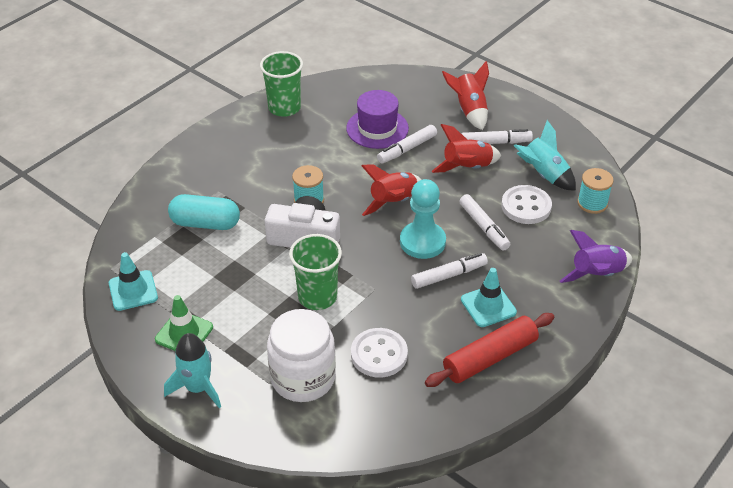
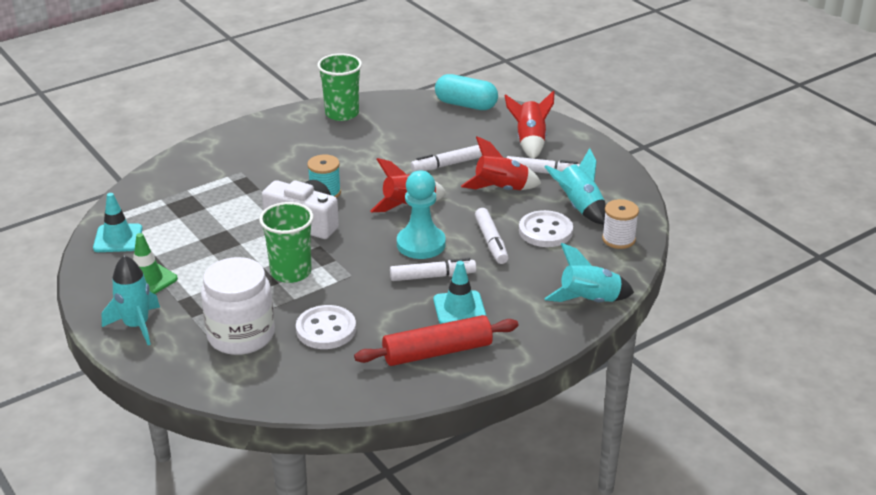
camera: 15 degrees right, 10 degrees down
turquoise capsule [168,194,240,230] -> turquoise capsule moved to [435,74,498,110]
purple hat [346,90,409,149] -> none
purple rocket [560,230,632,283] -> turquoise rocket [544,243,634,302]
turquoise spool [577,168,614,214] -> white spool [602,199,639,249]

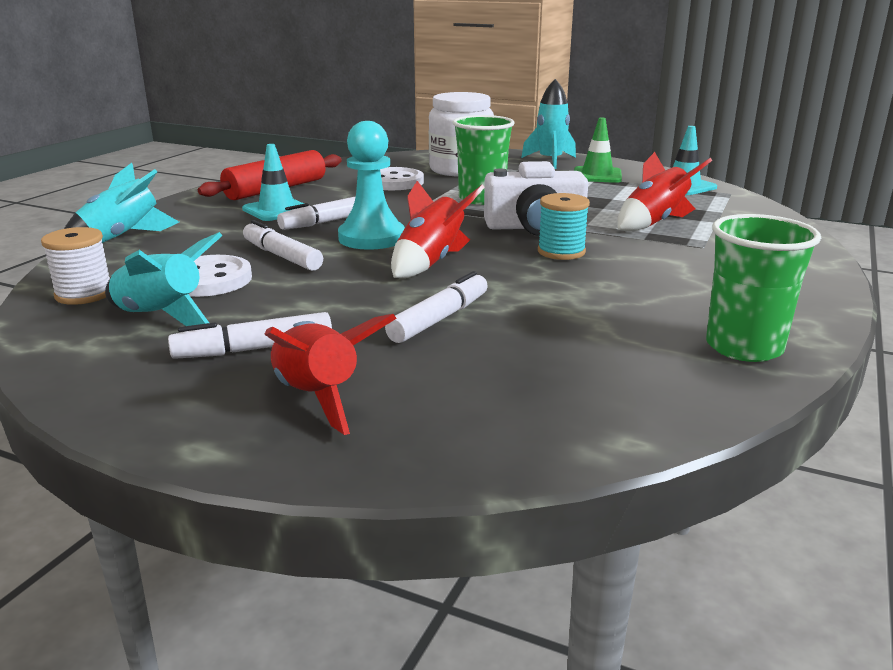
camera: 150 degrees right, 10 degrees down
turquoise capsule [435,74,498,110] -> none
red rocket [461,136,542,190] -> red rocket moved to [617,152,713,231]

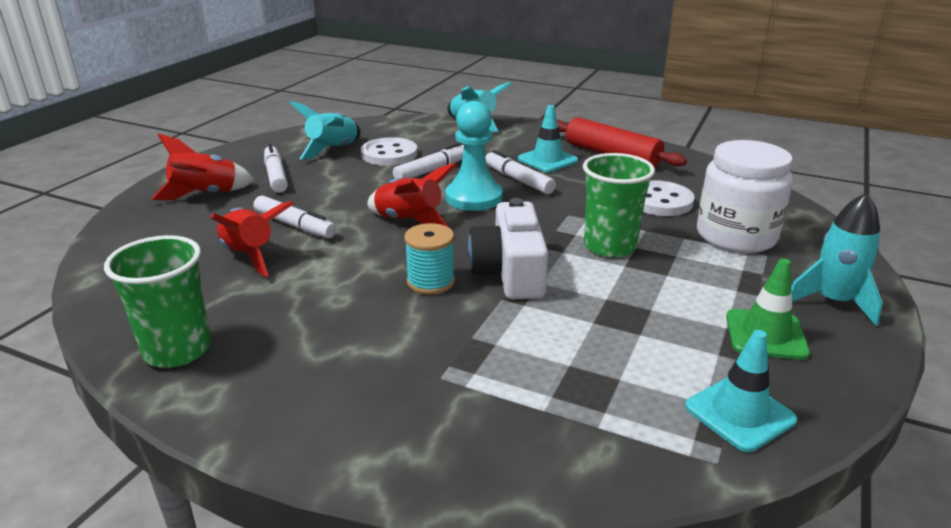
camera: 90 degrees right, 5 degrees up
white spool [41,227,110,305] -> none
red rocket [617,152,713,231] -> red rocket moved to [210,201,294,277]

